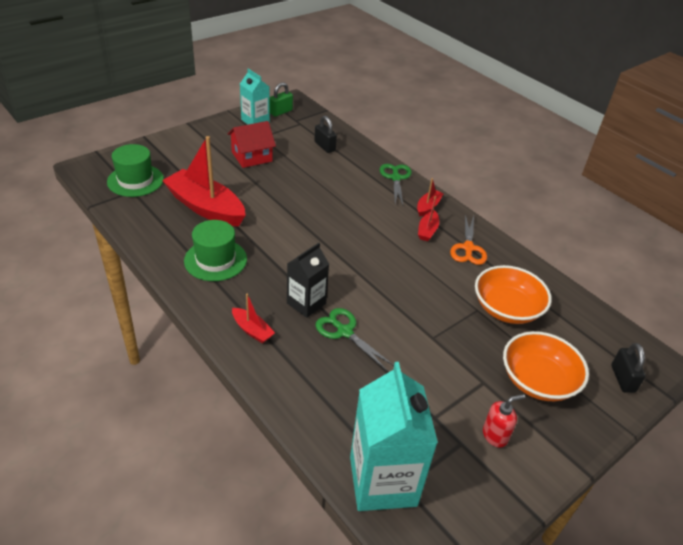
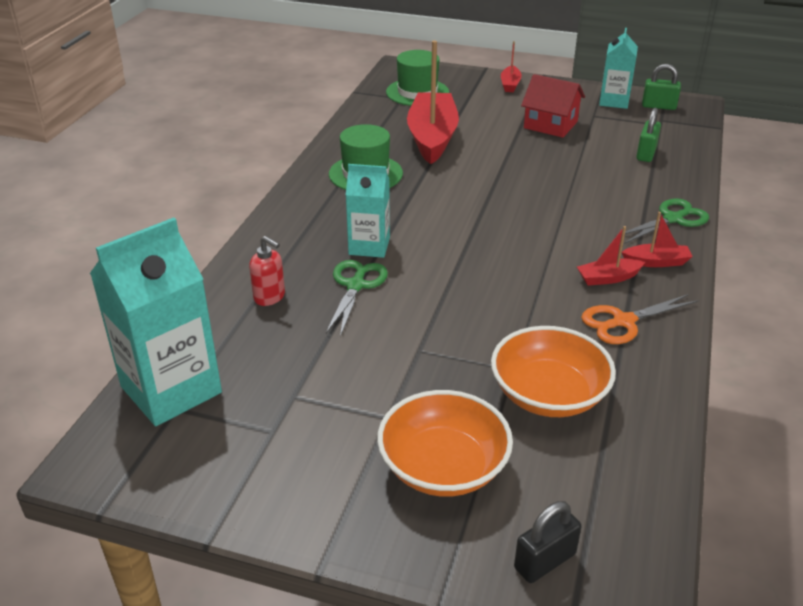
camera: 60 degrees right, 5 degrees down
red boat [232,293,275,343] -> red boat moved to [501,41,522,92]
black carton [287,243,329,318] -> turquoise carton [346,164,390,258]
black padlock [314,116,337,153] -> green padlock [636,108,661,162]
red soap dispenser [483,394,525,448] -> red soap dispenser moved to [249,236,285,306]

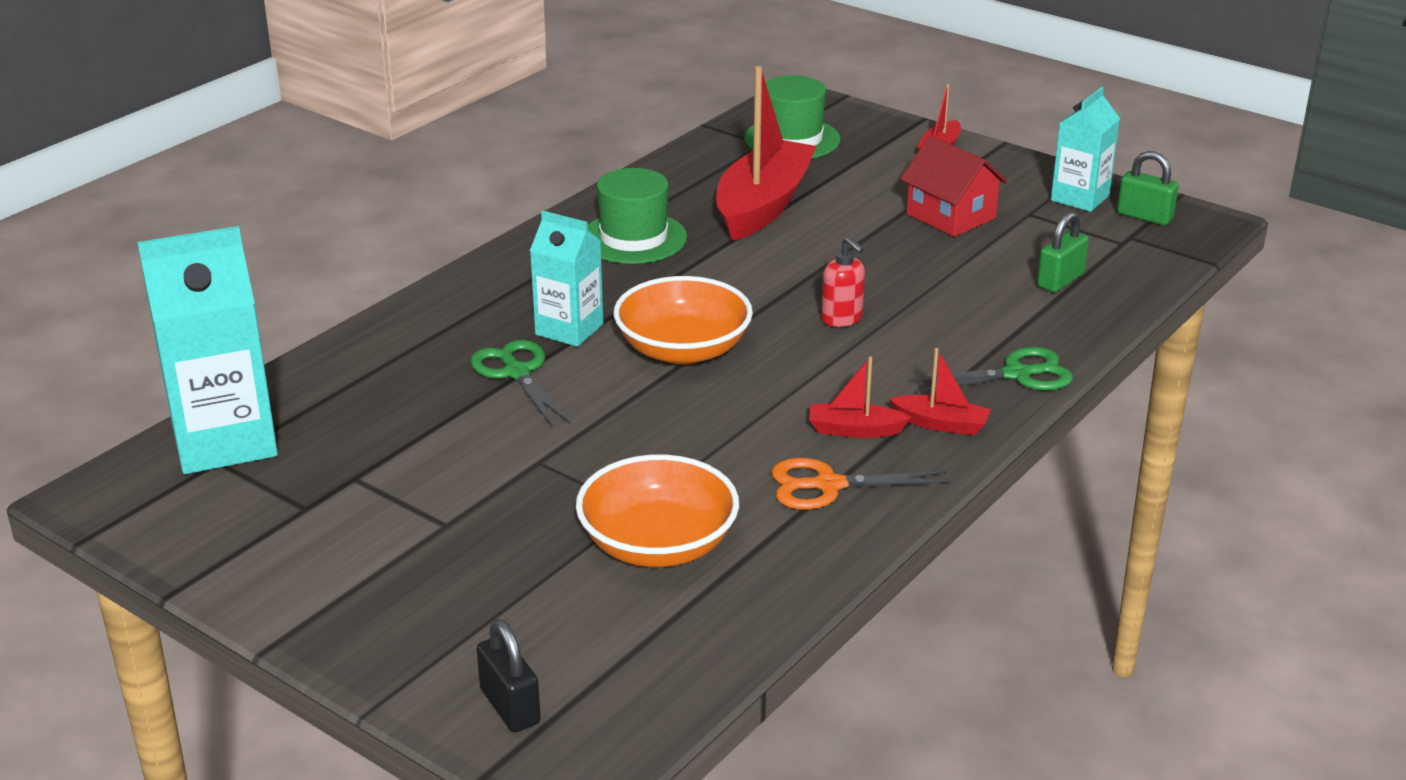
camera: 20 degrees right, 5 degrees down
red soap dispenser [249,236,285,306] -> red soap dispenser moved to [821,236,865,327]
green scissors [326,260,388,337] -> green scissors turned 60 degrees counterclockwise [470,340,571,427]
orange bowl [377,390,513,497] -> orange bowl moved to [614,276,753,364]
black padlock [514,501,582,583] -> black padlock turned 75 degrees clockwise [476,619,541,732]

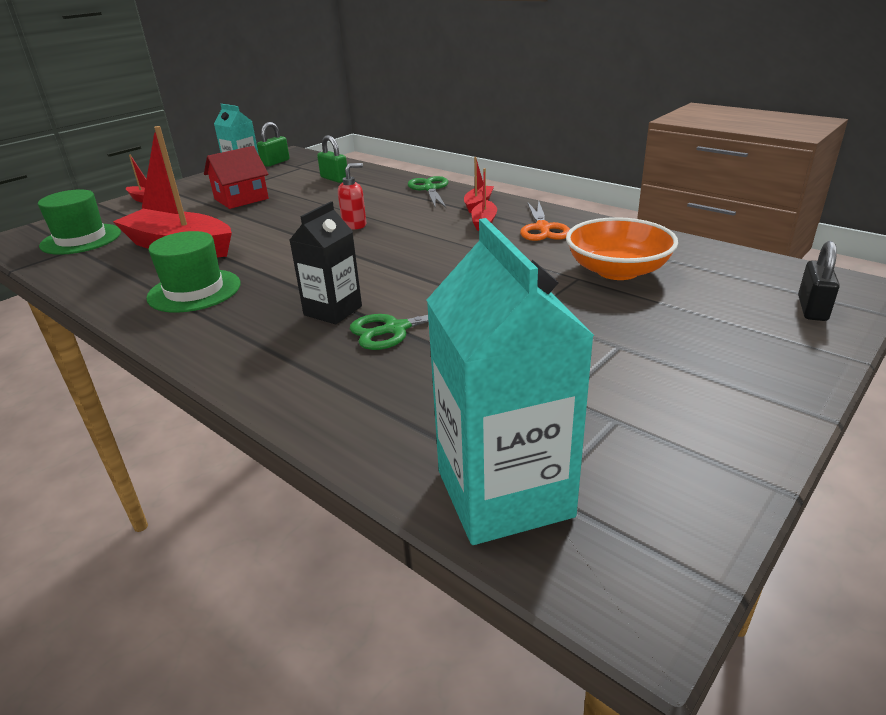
camera: 85 degrees left, 0 degrees up
black padlock [476,619,541,732] -> black padlock turned 45 degrees counterclockwise [798,241,840,321]
turquoise carton [530,211,603,347] -> black carton [290,201,362,324]
orange bowl [614,276,753,364] -> none

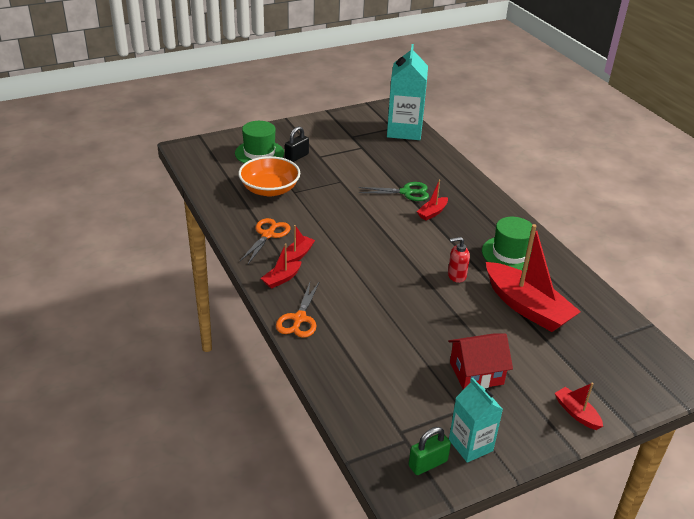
camera: 160 degrees left, 5 degrees up
green hat [38,189,121,255] -> green hat moved to [235,121,284,163]
black carton [290,201,362,324] -> red boat [417,180,448,221]
green padlock [317,135,347,183] -> none
red soap dispenser [338,163,366,230] -> red soap dispenser moved to [448,237,470,283]
green scissors [408,176,449,208] -> orange scissors [276,283,319,338]
black padlock [798,241,840,321] -> black padlock moved to [285,126,309,162]

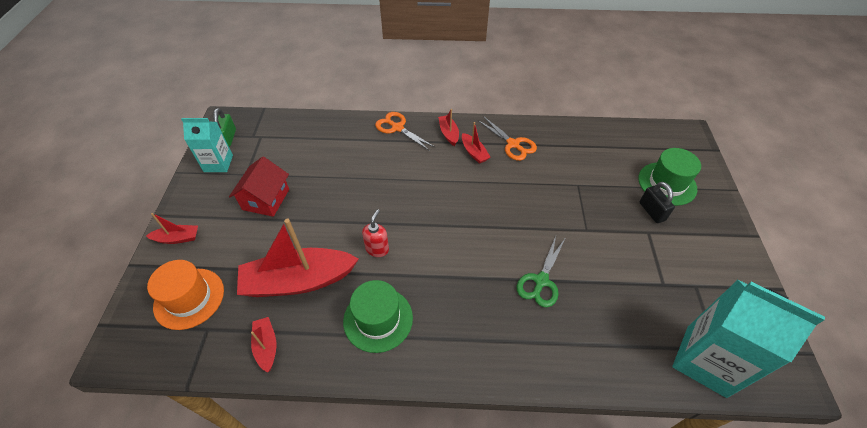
camera: 120 degrees right, 15 degrees up
orange bowl [238,156,300,197] -> none
red boat [417,180,448,221] -> red boat moved to [251,317,276,373]
none -> orange hat [147,260,224,330]

